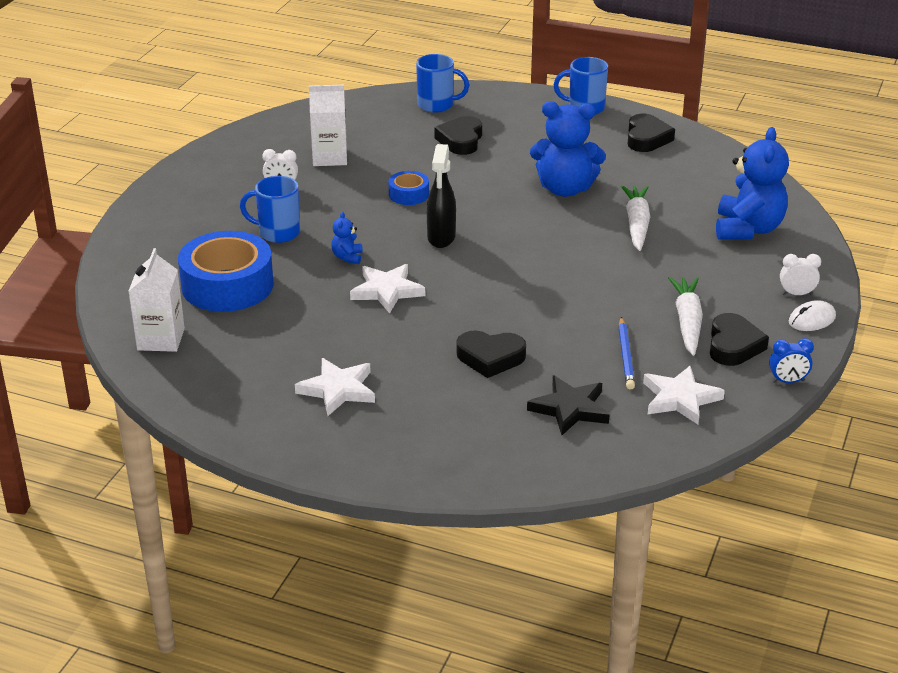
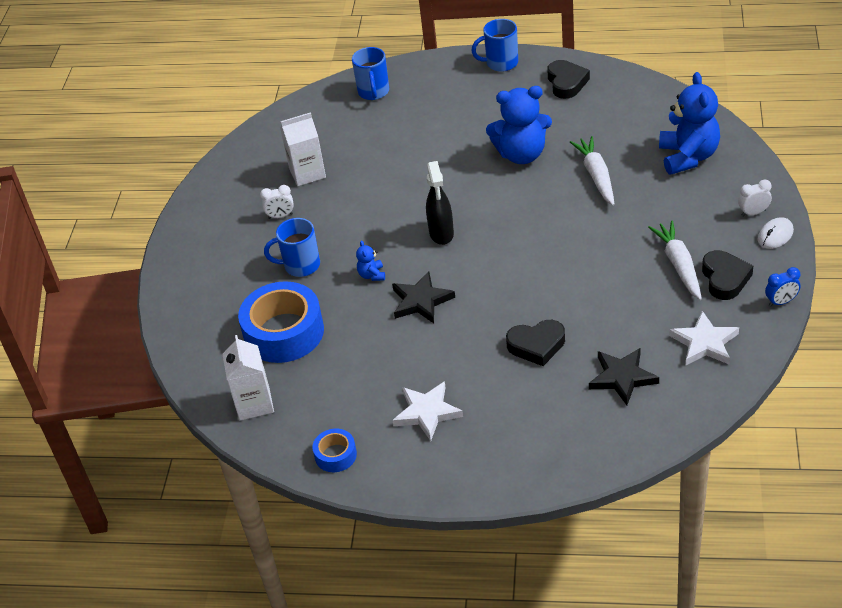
camera: 10 degrees left, 10 degrees up
white star [350,264,425,314] -> black star [392,272,455,323]
blue tape [389,171,429,205] -> blue tape moved to [312,429,357,472]
blue mug [416,54,469,113] -> blue mug turned 90 degrees clockwise [352,47,389,100]
black heart [435,116,482,155] -> none
blue pencil [618,317,635,390] -> none

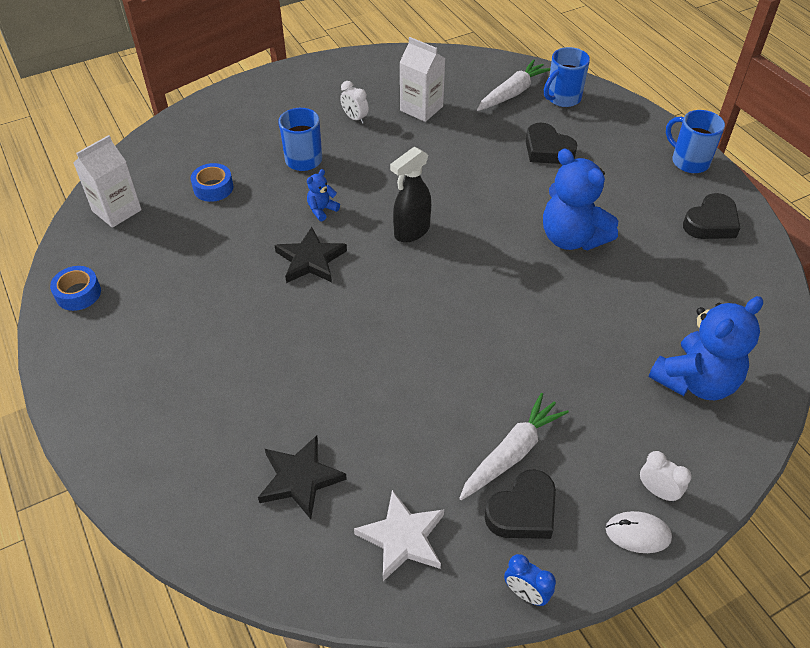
camera: 50 degrees right, 5 degrees up
blue tape [238,281,324,363] -> blue tape [191,163,233,202], size x0.48
white star [392,381,463,441] -> none
black heart [506,320,565,366] -> black heart moved to [526,122,577,164]
white carrot [570,136,615,206] -> white carrot moved to [477,60,550,111]

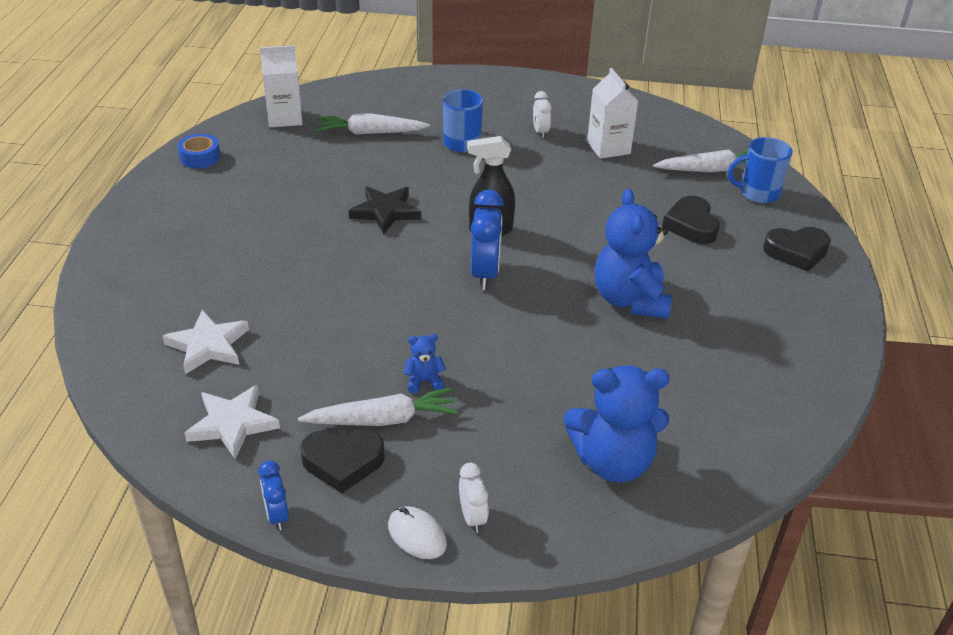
camera: 35 degrees right, 10 degrees down
blue tape [191,163,233,202] -> white carrot [316,113,430,135]
black star [258,435,347,519] -> white star [162,310,249,374]
blue teddy bear [307,169,340,221] -> blue teddy bear moved to [403,334,446,394]
blue mug [666,110,725,173] -> none
black heart [683,193,740,239] -> black heart moved to [763,227,831,272]
none -> blue clock [471,190,504,290]

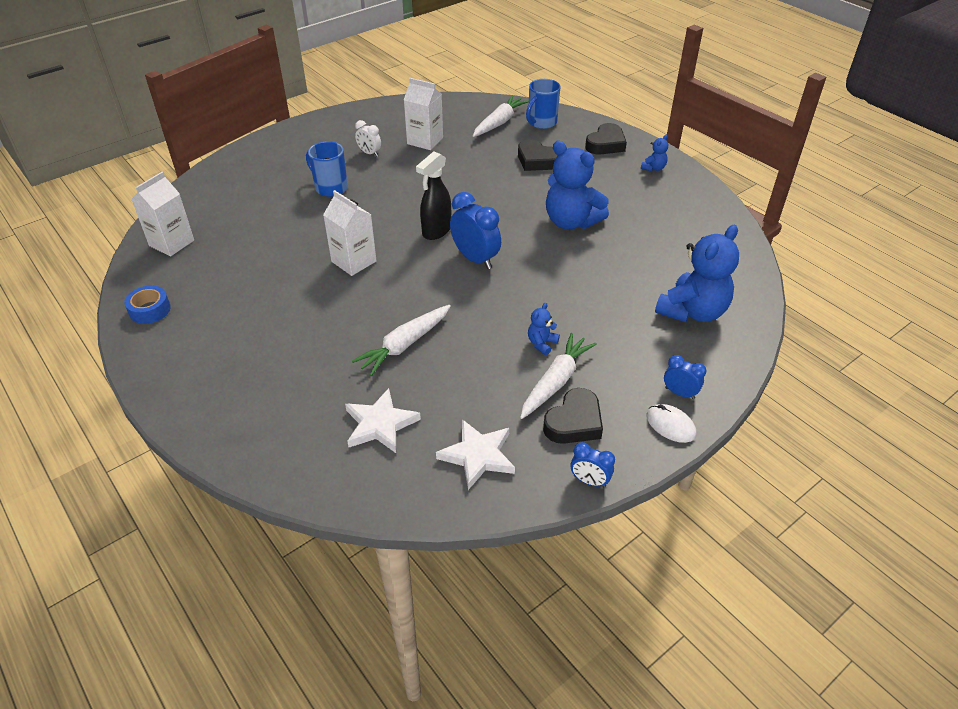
camera: 45 degrees left, 5 degrees up
white carrot [316,113,430,135] -> white carrot moved to [352,305,451,376]
black star [349,186,421,234] -> white carton [323,190,377,276]
white mouse [388,506,447,559] -> white mouse turned 45 degrees clockwise [646,404,696,443]
white clock [459,463,488,533] -> blue clock [664,355,706,399]
none -> blue teddy bear [641,135,668,171]

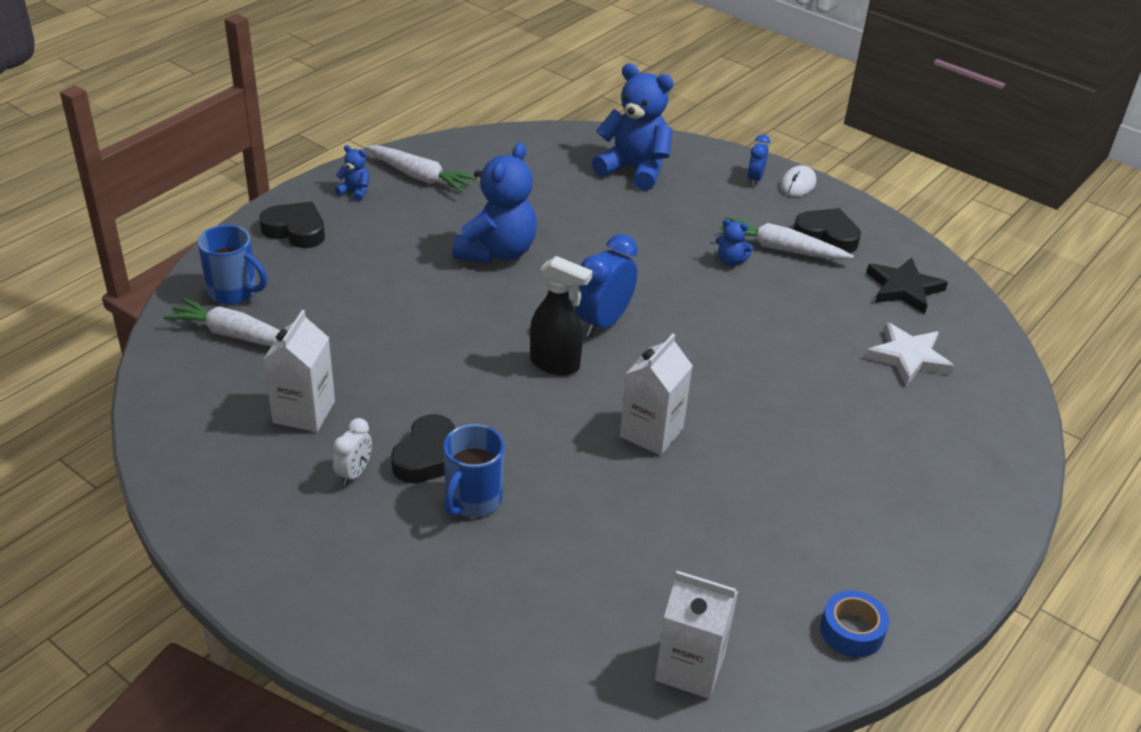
camera: 105 degrees left, 5 degrees down
white carrot [352,305,451,376] -> white carrot moved to [365,145,477,193]
white star [436,419,515,490] -> black star [866,257,948,314]
black heart [518,139,558,171] -> black heart moved to [391,414,455,483]
blue clock [571,442,615,488] -> none

